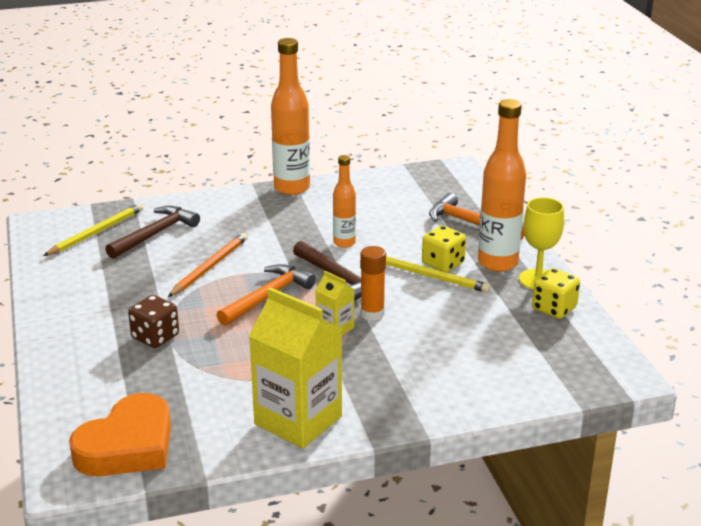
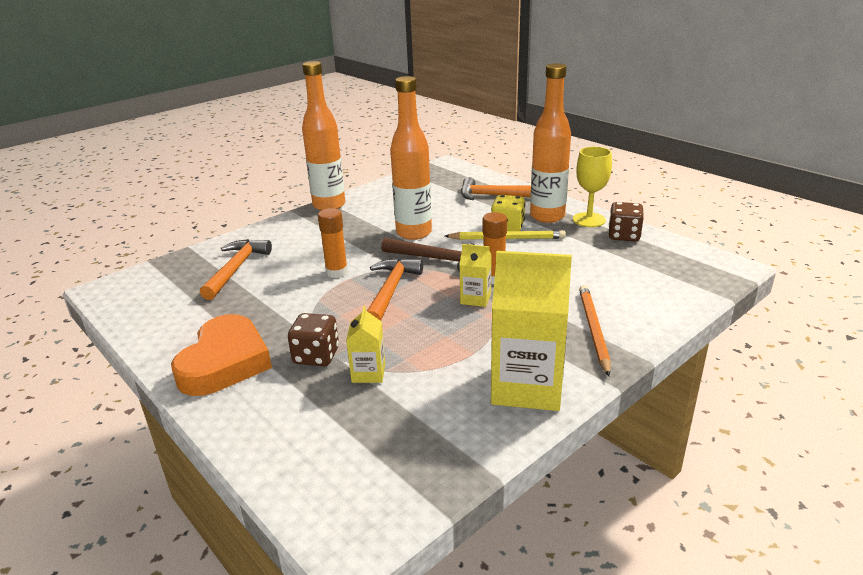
camera: 25 degrees left, 0 degrees up
yellow pencil [43,203,143,256] -> none
orange heart [69,393,171,476] -> orange heart moved to [171,314,272,396]
brown hammer [105,206,200,259] -> orange hammer [200,239,272,300]
orange pencil [168,233,248,297] -> orange pencil moved to [579,285,611,376]
orange bottle [333,155,356,248] -> orange bottle [390,76,432,240], size x1.77
yellow dice [532,268,580,319] -> brown dice [608,202,644,241]
none -> orange glue stick [318,208,348,278]
none -> yellow carton [346,306,385,383]

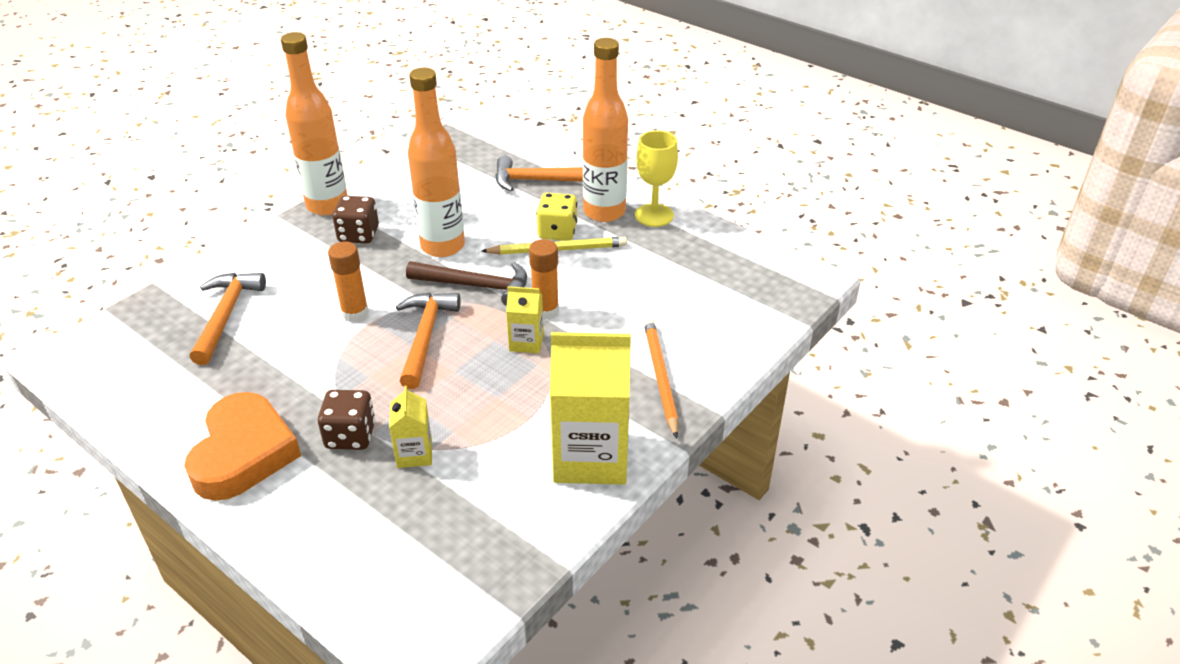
camera: 10 degrees left, 10 degrees up
brown dice [608,202,644,241] -> brown dice moved to [332,196,379,243]

